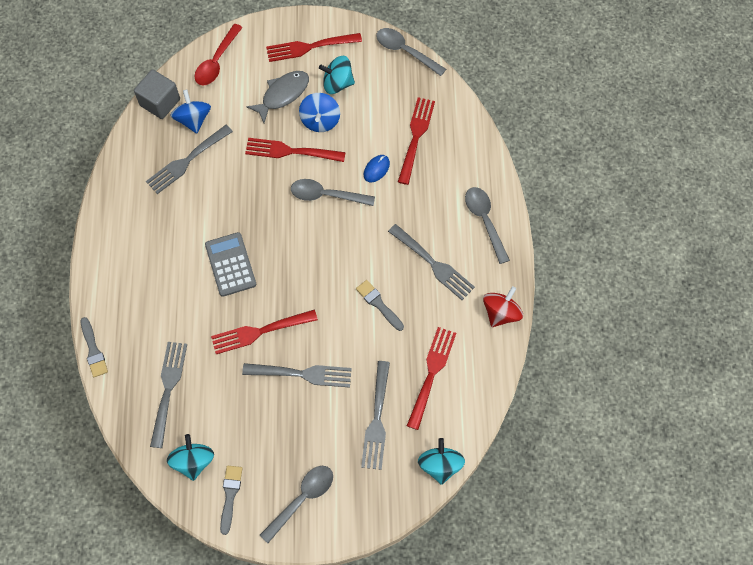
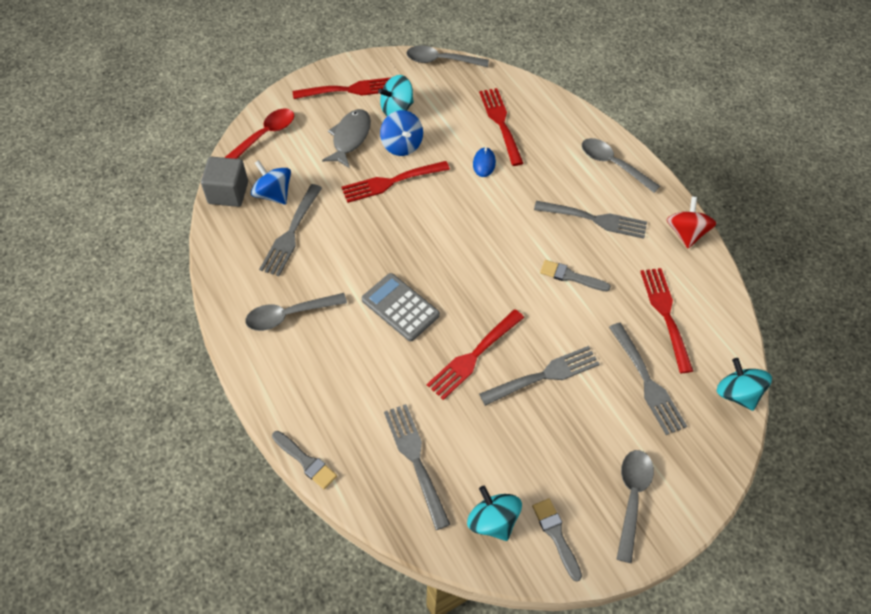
camera: 30 degrees left, 10 degrees down
red spoon [194,24,243,85] -> red spoon turned 135 degrees counterclockwise [224,108,294,159]
red fork [266,33,362,62] -> red fork turned 150 degrees counterclockwise [293,77,392,99]
grey spoon [291,179,375,206] -> grey spoon moved to [245,293,347,331]

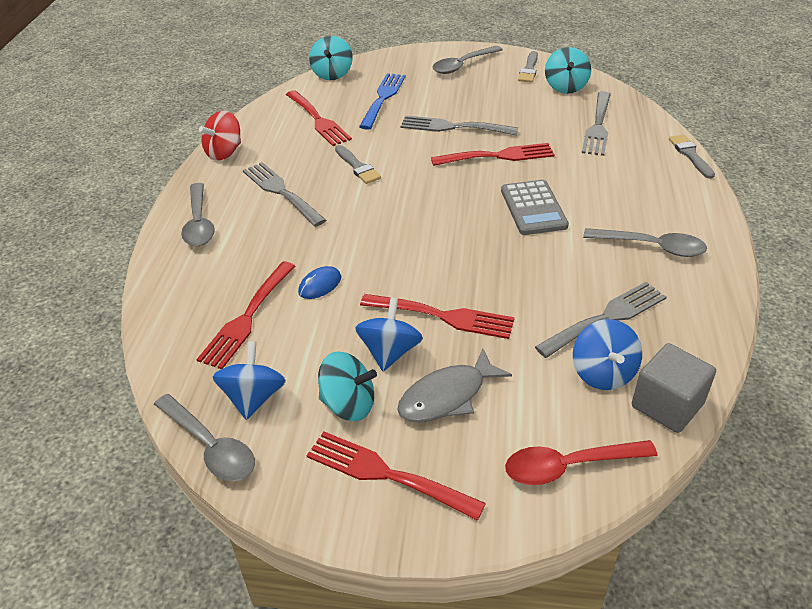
camera: 140 degrees left, 15 degrees down
grey fork [609,323,687,435] -> blue fork [359,73,406,130]
red fork [640,268,693,373] -> red fork turned 60 degrees counterclockwise [286,90,352,146]
none -> blue spinning top [213,341,286,420]

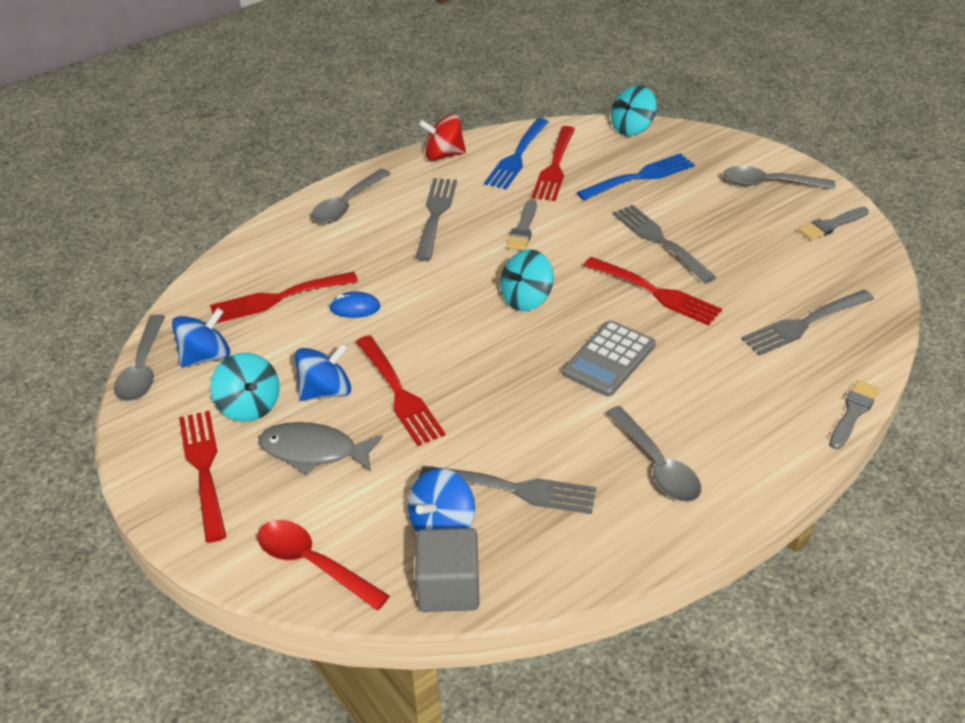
camera: 45 degrees right, 0 degrees up
turquoise spinning top [545,47,591,94] -> turquoise spinning top moved to [500,249,553,311]
none -> blue fork [484,118,549,189]

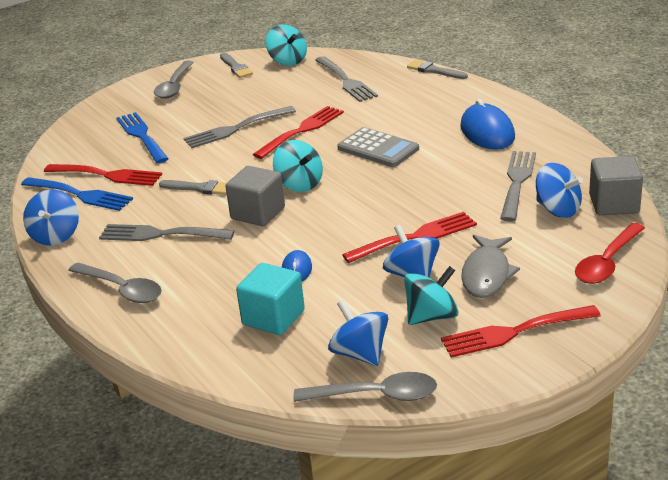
camera: 85 degrees left, 10 degrees down
red fork [210,272,358,323] -> turquoise cube [236,263,305,335]
red spinning top [419,114,466,161] -> blue spinning top [23,189,79,246]
grey spoon [606,406,701,502] -> blue mouse [460,99,515,150]
turquoise spinning top [611,85,657,136] -> turquoise spinning top moved to [266,24,307,66]
none -> grey cube [225,166,285,226]

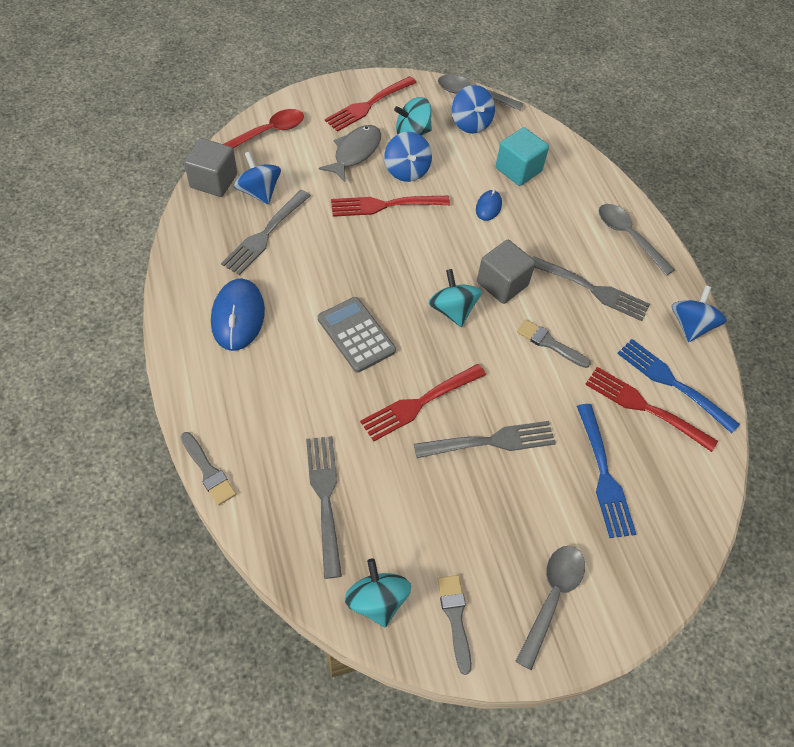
camera: 170 degrees left, 25 degrees up
red fork [441,305,601,358] -> red fork turned 135 degrees clockwise [325,76,416,132]

